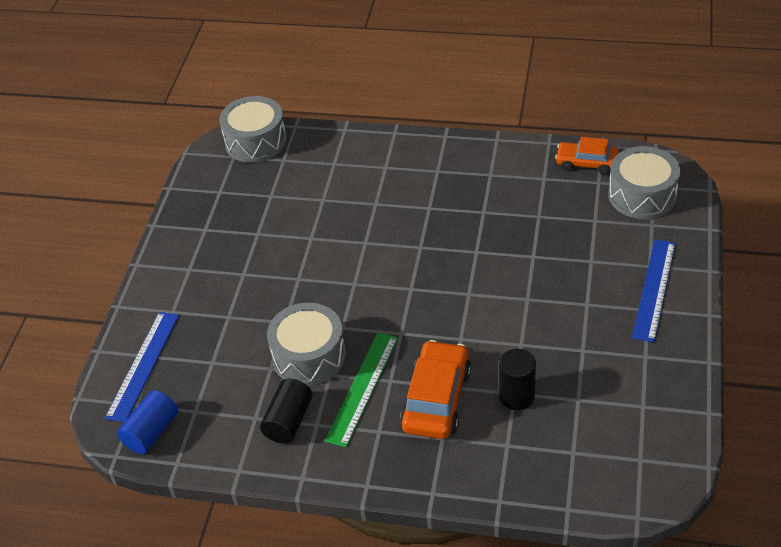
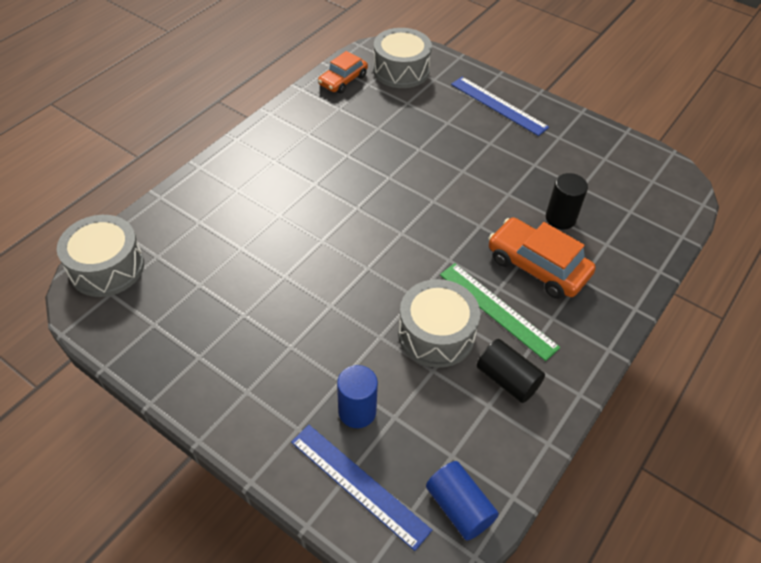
camera: 70 degrees left, 5 degrees up
none -> blue cylinder [337,365,378,428]

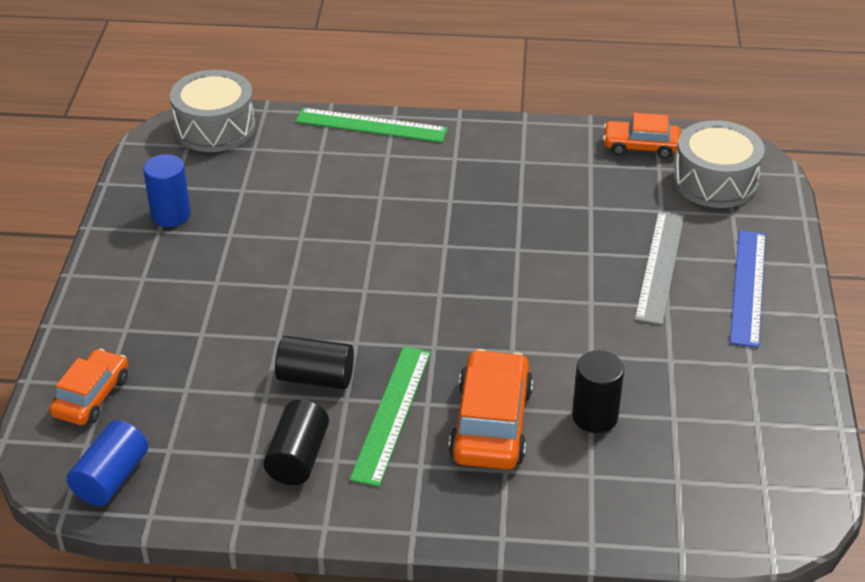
camera: 60 degrees right, 10 degrees down
blue ruler [291,425,432,551] -> orange car [49,349,128,425]
blue cylinder [337,365,378,428] -> blue cylinder moved to [143,154,191,227]
grey drum [398,279,480,368] -> black cylinder [275,336,354,389]
none -> green ruler [296,108,448,142]
none -> grey ruler [635,211,684,325]

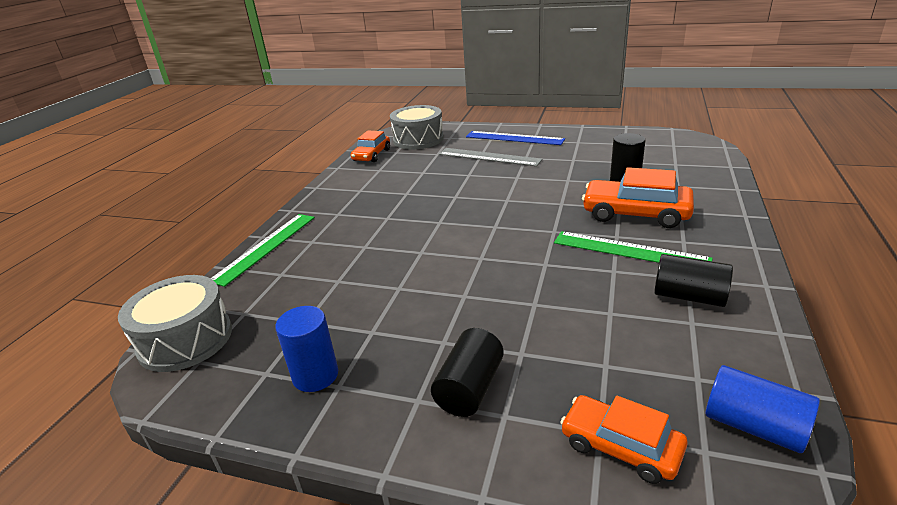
camera: 75 degrees left, 10 degrees down
black cylinder [275,336,354,389] -> black cylinder moved to [431,328,504,417]

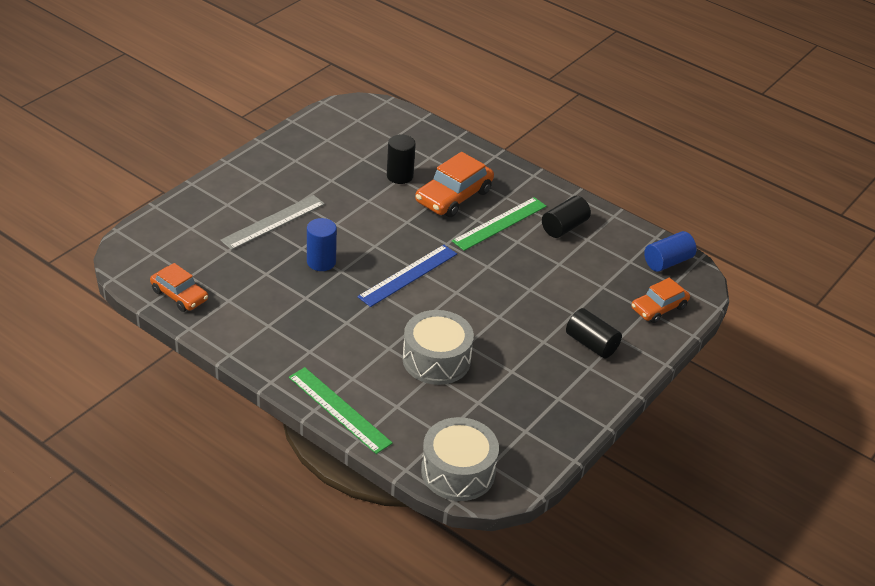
camera: 75 degrees left, 10 degrees up
blue cylinder [275,306,338,392] -> blue cylinder moved to [307,218,337,271]
grey drum [390,105,444,149] -> grey drum moved to [403,310,474,385]
blue ruler [466,131,565,145] -> blue ruler moved to [357,245,457,307]

